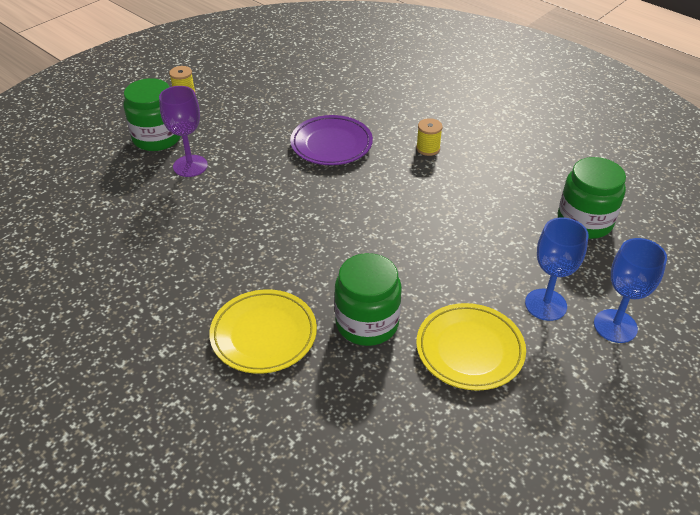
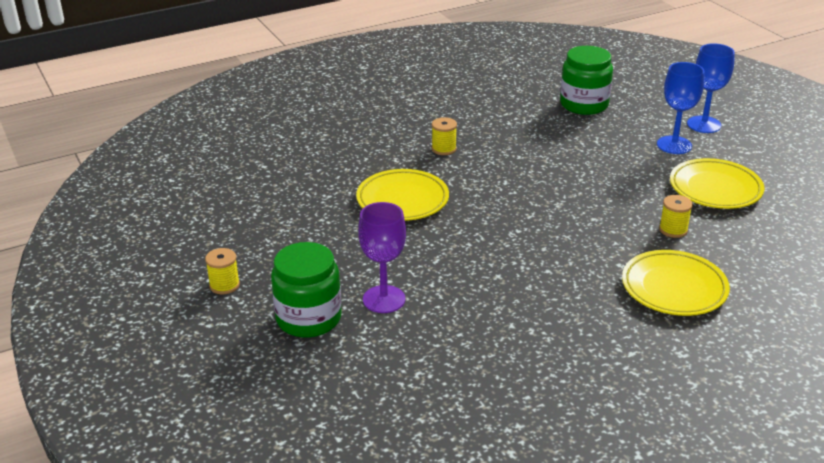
camera: 70 degrees left, 10 degrees down
purple plate [290,115,373,165] -> yellow plate [356,169,449,221]
green jar [334,253,402,346] -> yellow spool [659,195,693,238]

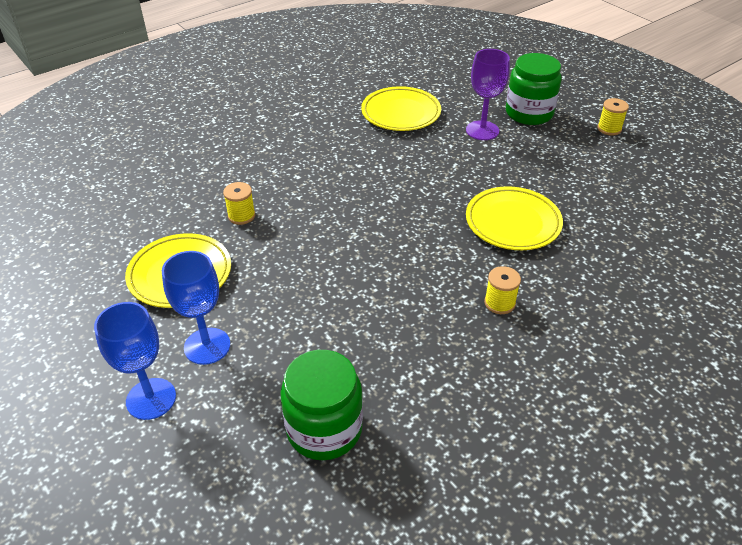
camera: 170 degrees right, 10 degrees up
yellow plate [622,250,730,316] -> yellow plate moved to [361,86,441,131]

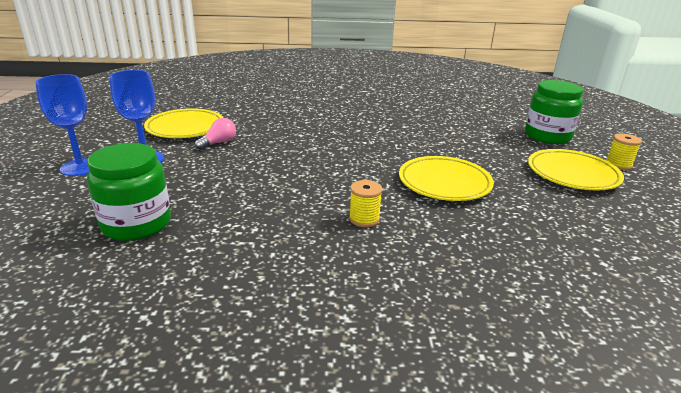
camera: 35 degrees right, 15 degrees down
yellow spool [223,182,255,225] -> none
yellow plate [361,86,441,131] -> yellow plate moved to [528,149,624,190]
purple goblet [466,49,510,140] -> none
none -> pink light bulb [195,118,236,150]

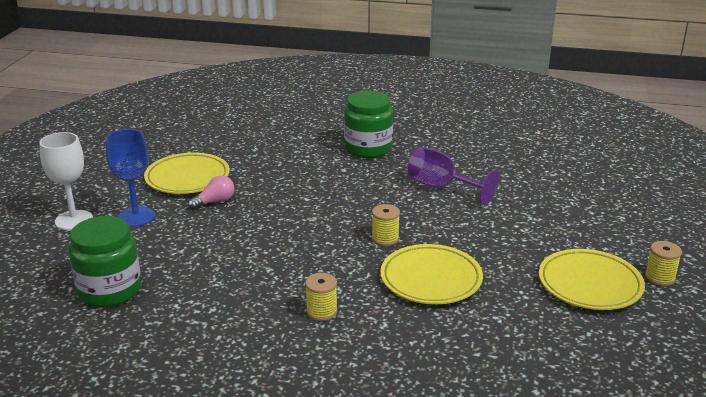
camera: 15 degrees right, 0 degrees up
blue goblet [35,74,89,176] -> white goblet [39,132,93,230]
green jar [525,80,583,144] -> green jar moved to [344,91,393,158]
none -> yellow spool [372,204,400,246]
none -> purple goblet [408,147,499,205]

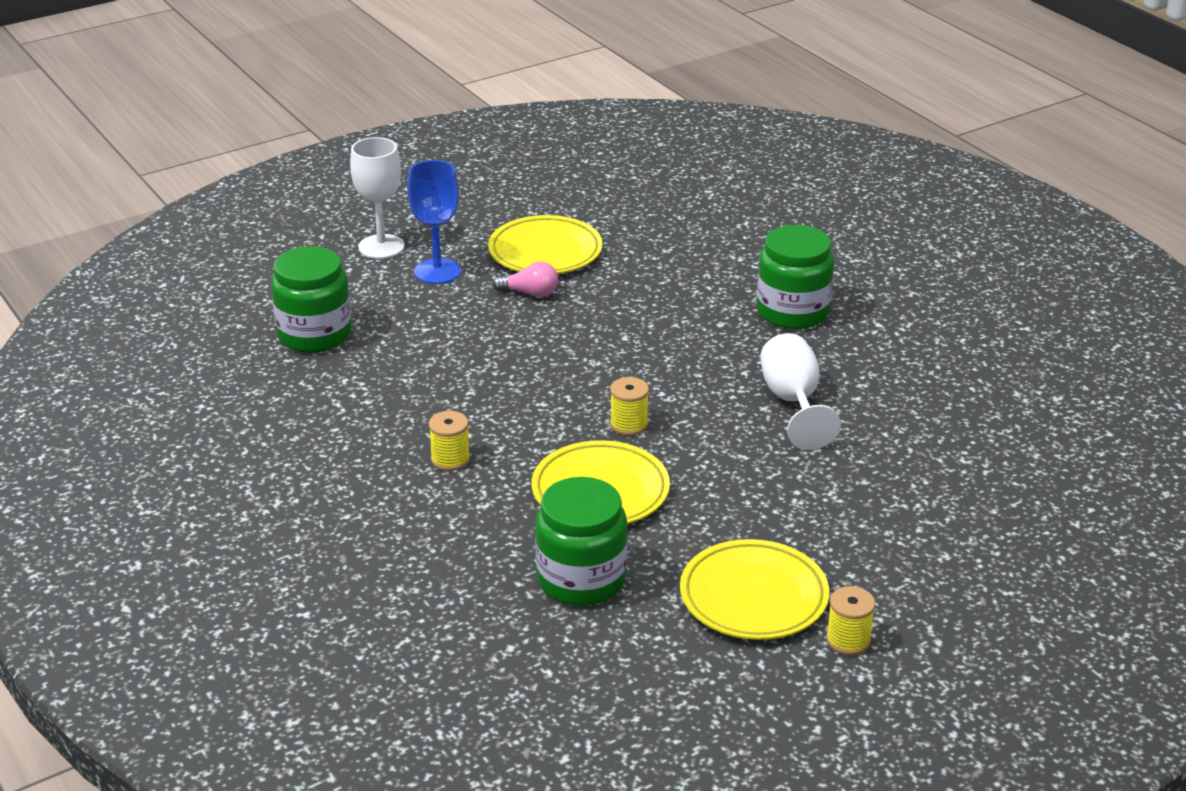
camera: 45 degrees right, 5 degrees up
purple goblet [408,147,499,205] -> white goblet [760,333,841,450]
none -> green jar [535,477,627,606]

